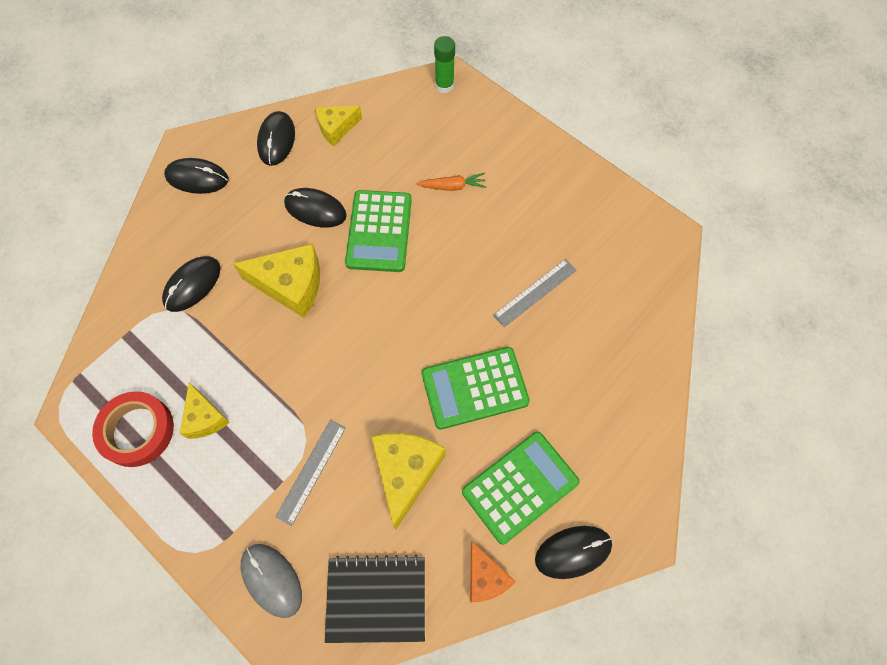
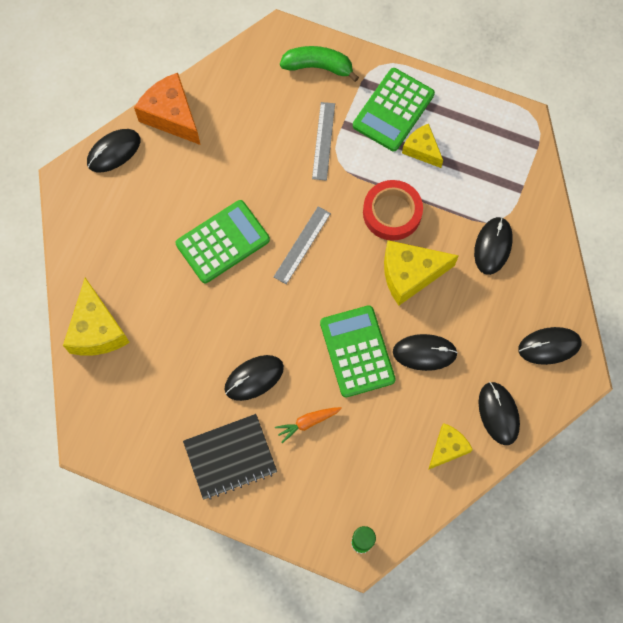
camera: 160 degrees right, 5 degrees up
red tape [92,391,174,467] -> red tape moved to [363,180,423,241]
grey mouse [241,544,302,618] -> green banana [280,46,359,82]
black notebook [325,555,425,643] -> black notebook moved to [183,414,277,500]
yellow cheese [371,433,445,530] -> yellow cheese moved to [63,278,130,356]
green calculator [462,432,580,545] -> green calculator moved to [353,68,435,151]
orange cheese [470,541,516,602] -> orange cheese [134,73,200,145], size x1.63
grey ruler [493,259,577,327] -> grey ruler moved to [274,206,331,284]
none -> black mouse [225,355,284,401]

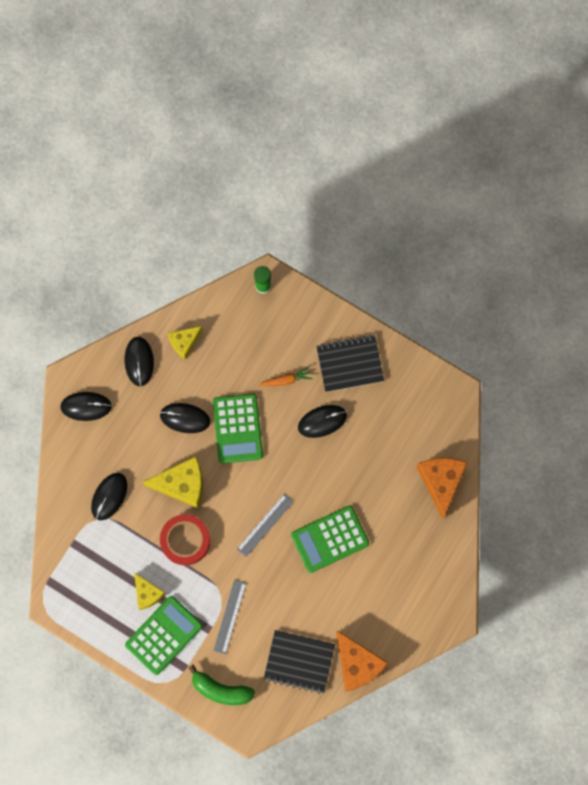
camera: 170 degrees left, 5 degrees up
yellow cheese [63,278,130,356] -> orange cheese [417,458,468,519]
black mouse [87,129,140,172] -> none
none -> black notebook [264,630,335,694]

